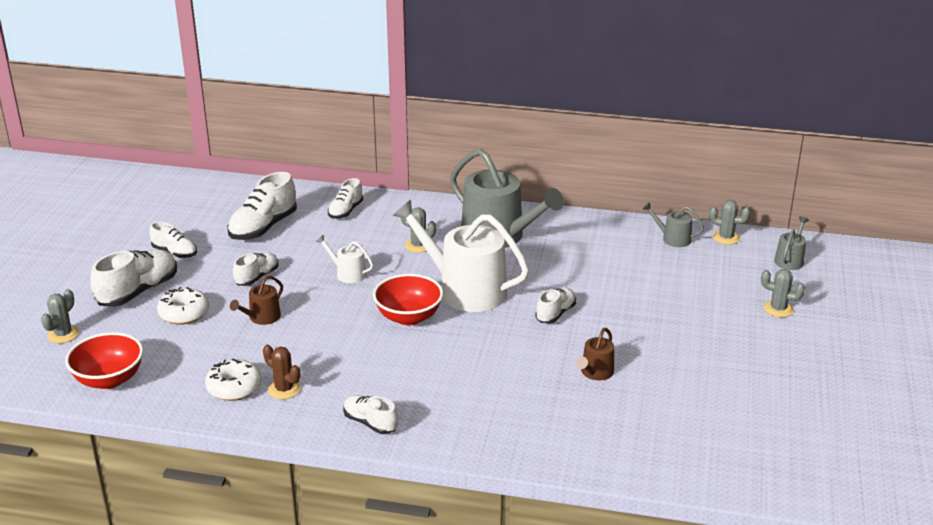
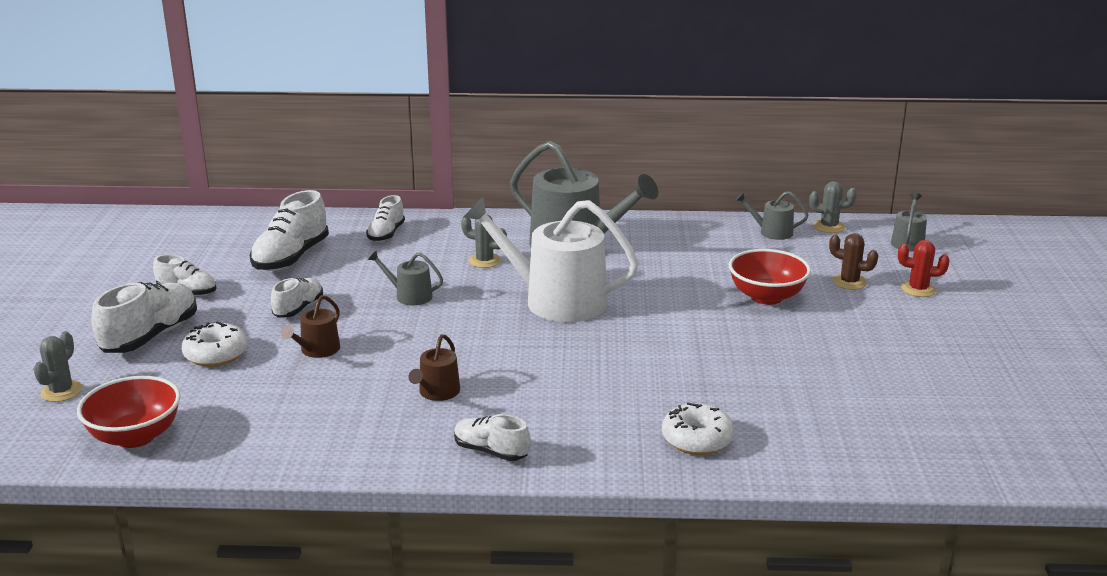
camera: 10 degrees left, 5 degrees down
white donut [205,358,261,401] -> white donut moved to [662,403,734,455]
brown cactus [263,345,301,399] -> brown cactus moved to [829,233,878,290]
white watering can [316,235,373,283] -> grey watering can [368,250,443,305]
red bowl [373,274,443,325] -> red bowl moved to [729,249,811,305]
white shoe [535,288,576,323] -> none
brown watering can [576,328,614,380] -> brown watering can moved to [408,334,460,401]
grey cactus [761,269,805,317] -> red cactus [898,240,950,297]

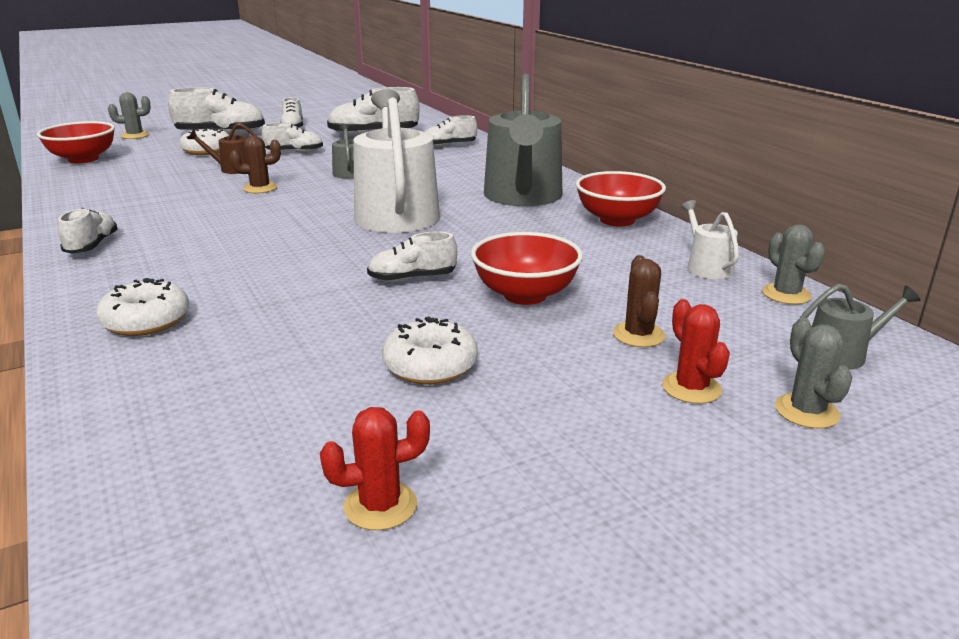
camera: 60 degrees right, 0 degrees up
brown watering can [408,334,460,401] -> none
grey cactus [461,214,507,268] -> grey cactus moved to [775,318,852,429]
grey watering can [735,191,808,240] -> white watering can [681,200,739,279]
none -> brown cactus [230,136,281,193]
none -> red cactus [320,407,430,531]
none -> white shoe [367,231,457,282]
none -> white donut [382,317,478,385]
none -> red bowl [576,171,666,226]

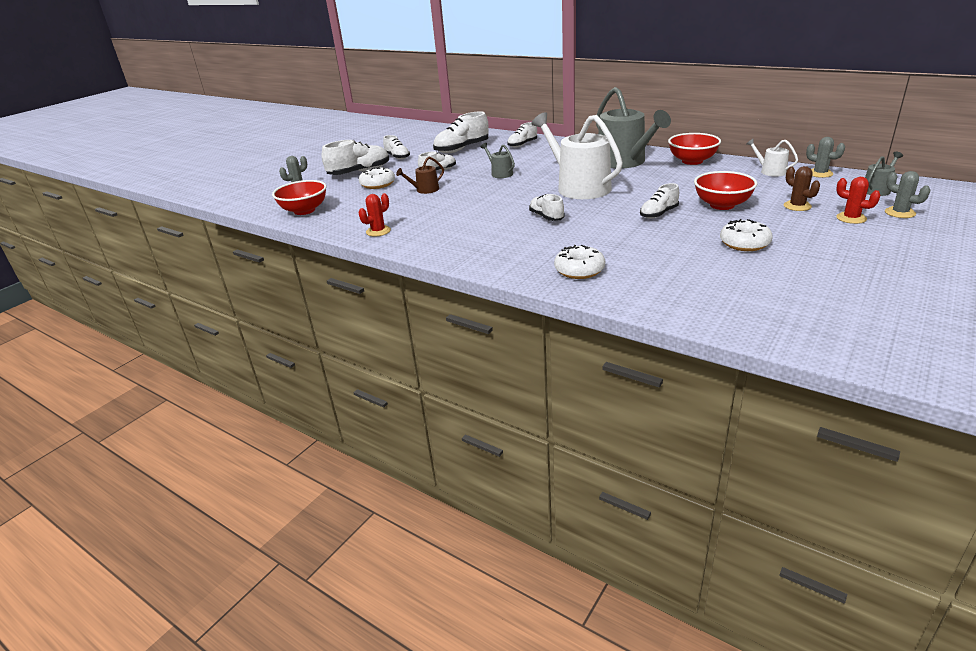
camera: 25 degrees left, 5 degrees up
white shoe [58,208,118,254] -> white shoe moved to [529,194,564,221]
brown cactus [230,136,281,193] -> none
red cactus [320,407,430,531] -> red cactus moved to [359,193,391,237]

